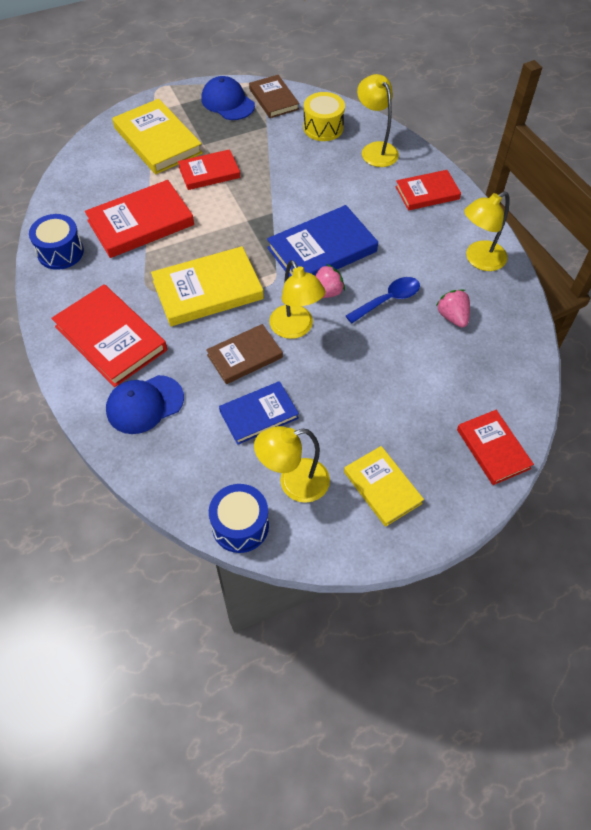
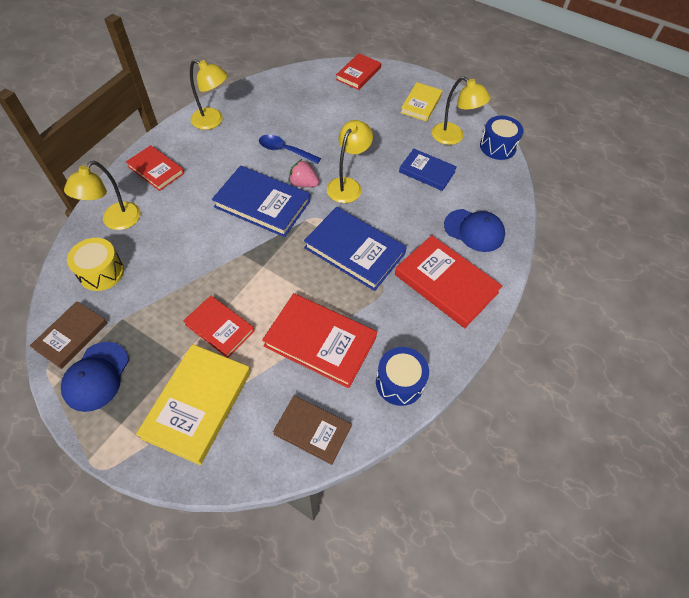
camera: 125 degrees left, 0 degrees up
red book [51,284,167,387] -> red book turned 60 degrees counterclockwise [395,235,502,328]
yellow book [151,246,264,326] -> blue book [304,207,407,291]
brown book [206,324,283,384] -> brown book moved to [273,396,352,465]
pink strawberry [436,290,470,327] -> none

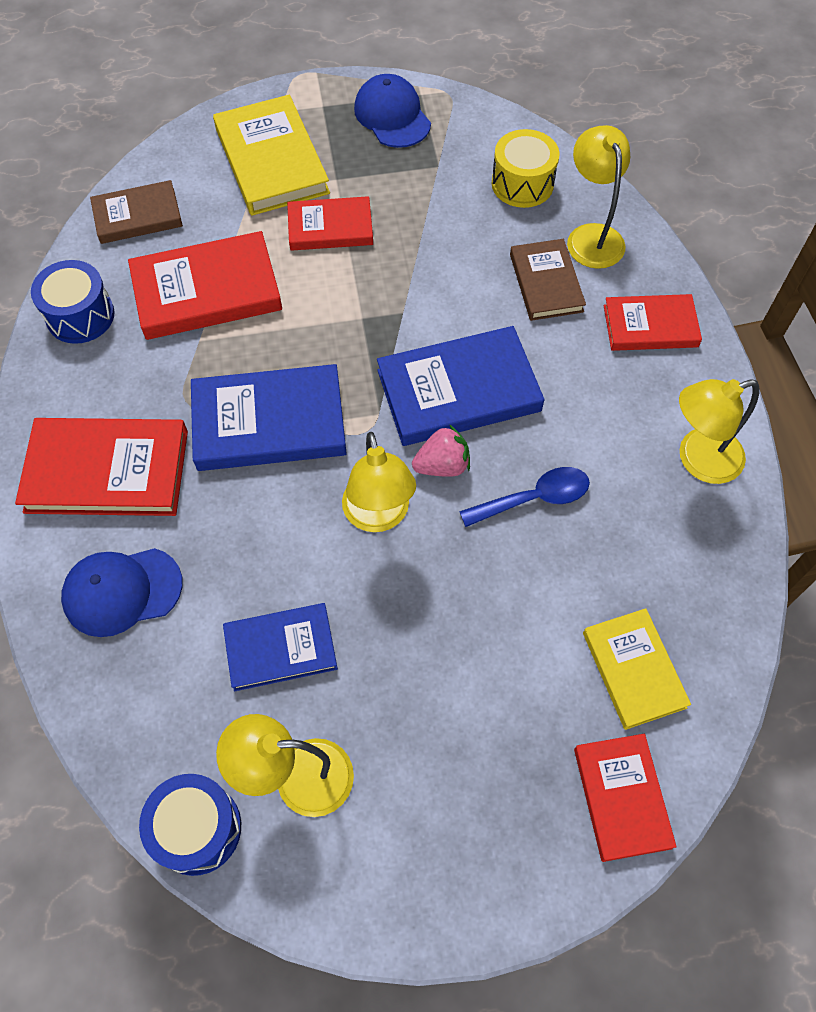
camera: 140 degrees right, 5 degrees up
brown book [30,301,107,369] -> brown book moved to [510,239,586,321]
yellow book [400,82,443,121] -> yellow book moved to [583,608,691,730]

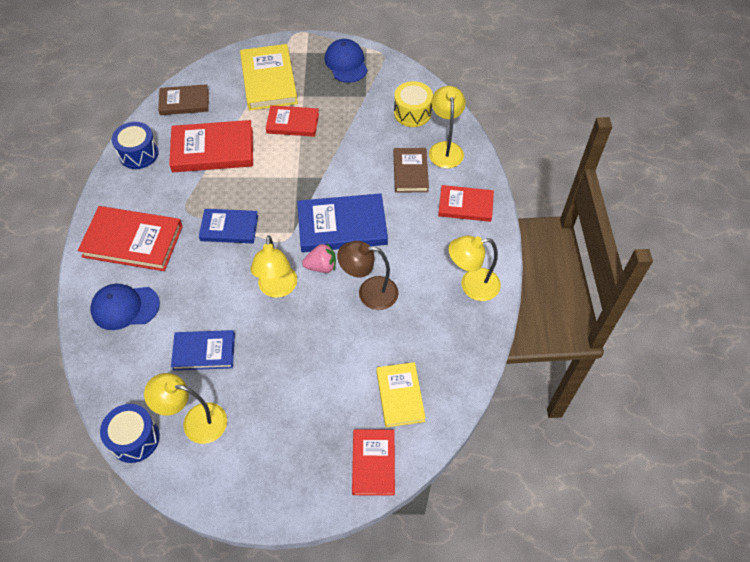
camera: 10 degrees right, 5 degrees down
blue book [191,364,347,471] -> blue book [199,209,258,243], size x0.63
blue spoon [459,467,590,527] -> brown lamp [337,241,398,310]

